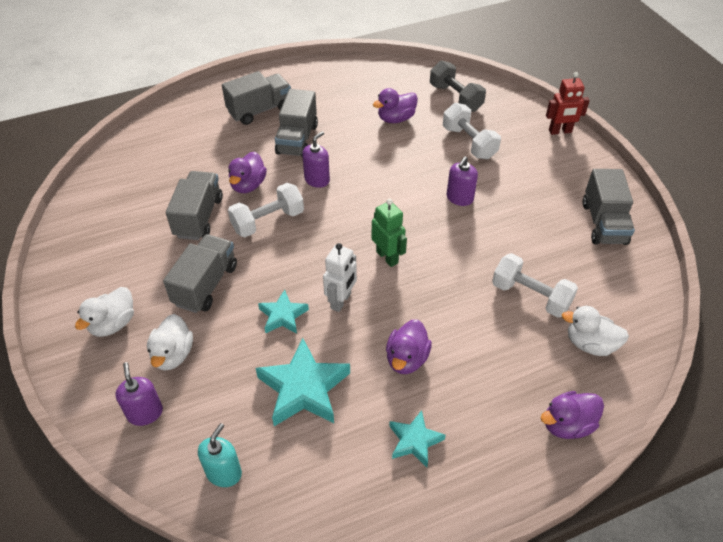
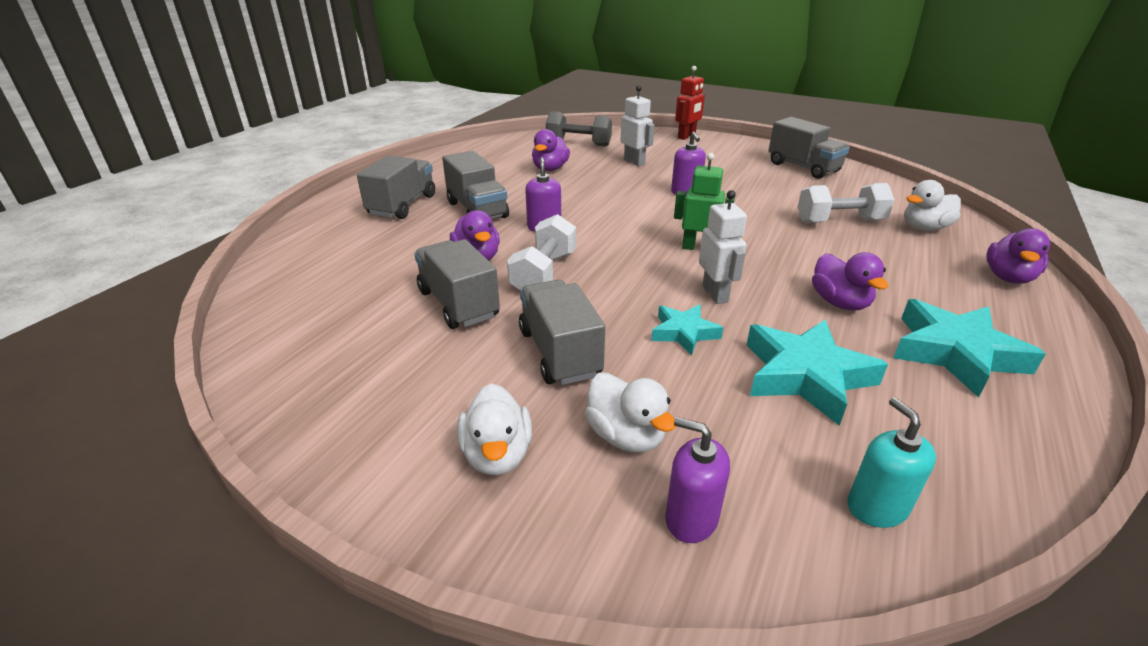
camera: 40 degrees left, 15 degrees down
turquoise star [389,410,446,467] -> turquoise star [893,299,1046,398], size x1.74
white dumbbell [443,103,501,159] -> white robot [620,85,655,166]

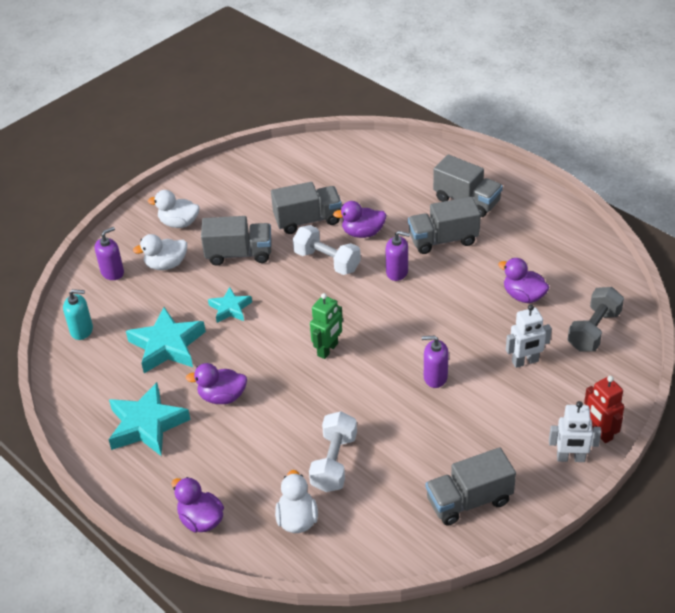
camera: 110 degrees right, 10 degrees up
white robot [699,190,747,304] -> white robot moved to [549,401,601,462]

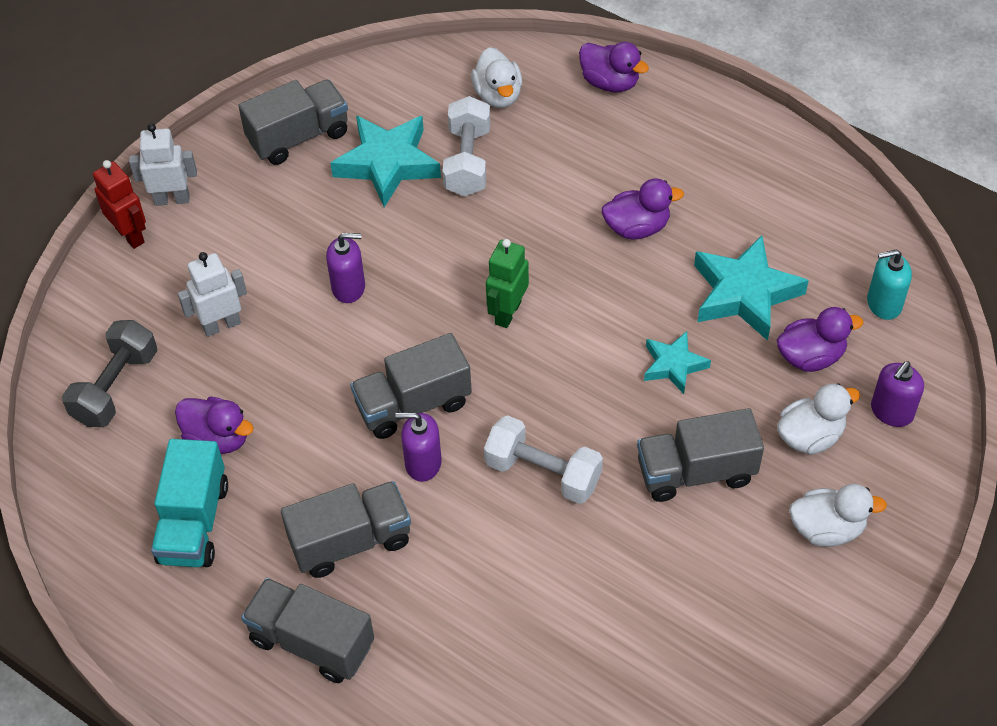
camera: 170 degrees right, 10 degrees up
turquoise star [108,382,191,456] -> turquoise star moved to [330,115,441,207]
grey truck [271,182,342,234] -> grey truck moved to [350,333,472,439]
purple duck [333,201,387,238] -> purple duck moved to [777,307,863,372]
none -> turquoise truck [151,439,228,567]

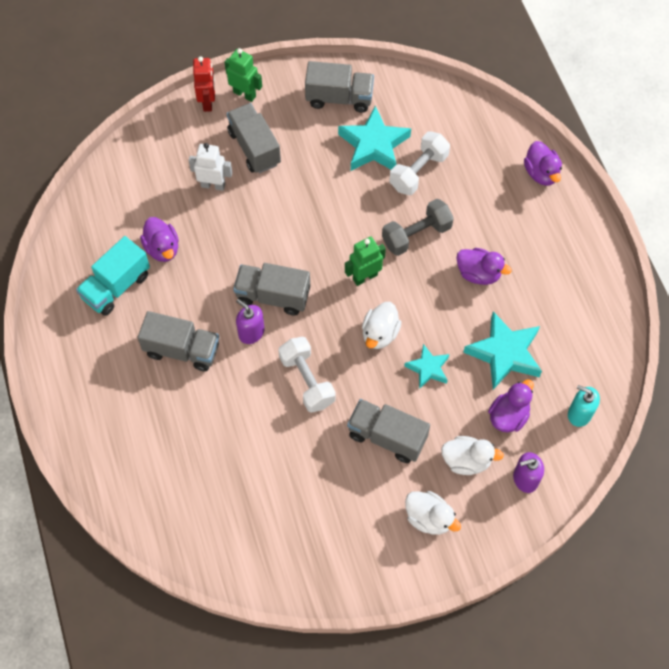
camera: 35 degrees right, 10 degrees up
grey dumbbell [62,320,157,427] -> grey dumbbell moved to [382,199,454,256]
white robot [129,124,197,206] -> green robot [225,48,262,102]
grey truck [241,578,374,683] -> grey truck moved to [227,103,281,173]
purple soap dispenser [326,233,365,303] -> none
white duck [471,47,522,108] -> white duck moved to [362,302,401,349]
purple duck [777,307,863,372] -> purple duck turned 75 degrees counterclockwise [488,379,534,433]

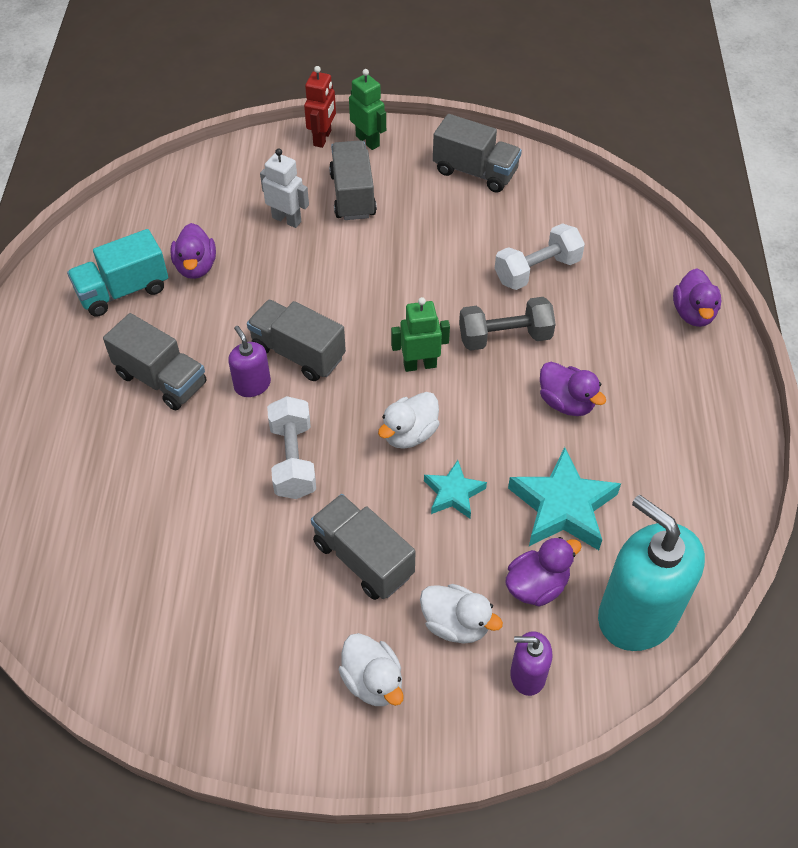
camera: 20 degrees right, 10 degrees down
turquoise star [338,106,411,171] -> none
turquoise soap dispenser [568,385,600,427] -> turquoise soap dispenser [598,495,705,651], size x2.10

